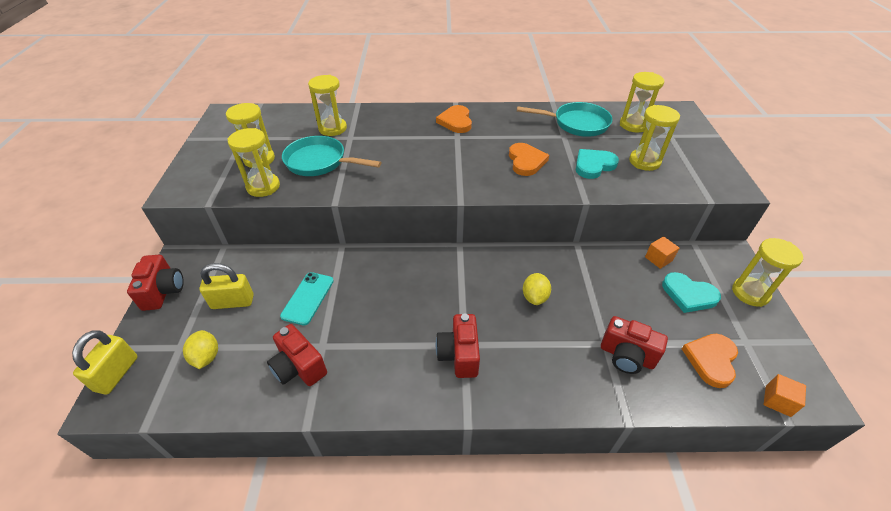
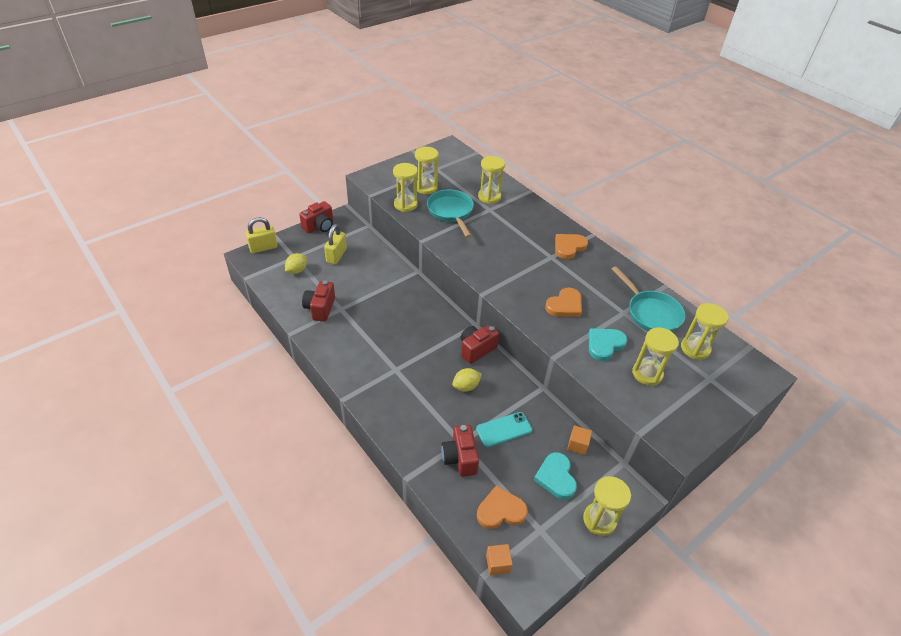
camera: 50 degrees right, 0 degrees up
yellow padlock [199,263,254,309] -> yellow padlock turned 60 degrees clockwise [324,224,347,264]
turquoise phone [280,272,334,326] -> turquoise phone moved to [476,412,532,447]
red camera [436,314,480,378] -> red camera moved to [461,325,499,364]
turquoise heart [576,149,619,179] -> turquoise heart turned 60 degrees counterclockwise [589,328,627,361]

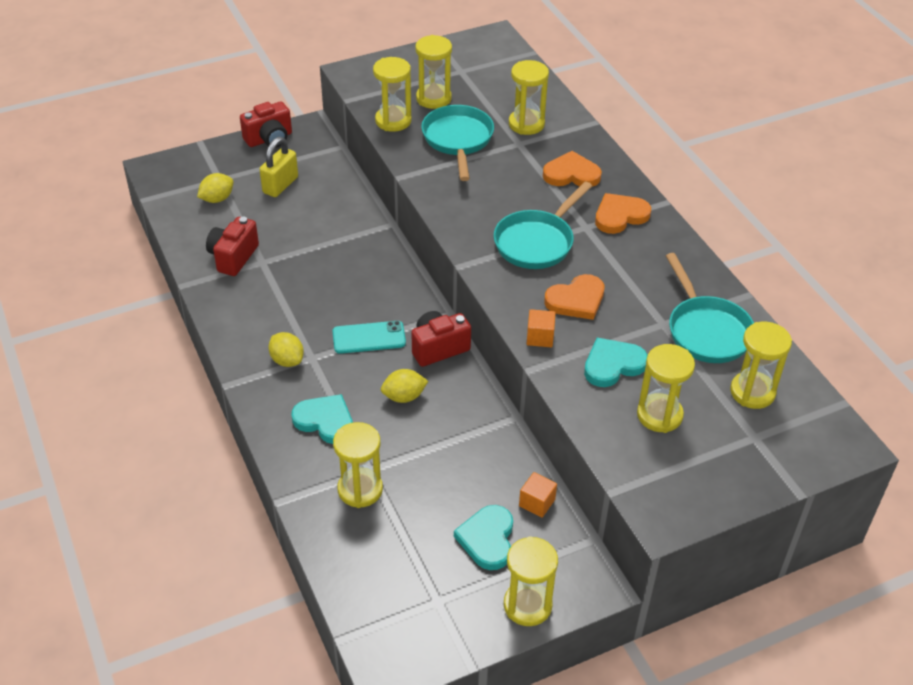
camera: 15 degrees right, 0 degrees up
yellow padlock [245,217,278,253] -> none
red camera [441,425,479,477] -> yellow hourglass [333,422,383,508]
turquoise phone [476,412,532,447] -> turquoise phone moved to [333,321,406,354]
orange heart [477,486,528,529] -> orange heart moved to [543,151,602,187]
orange cube [486,544,513,575] -> orange cube moved to [527,309,556,347]
none -> yellow lemon [268,332,304,367]
none -> turquoise heart [292,394,353,444]
none -> turquoise pan [494,181,592,269]

